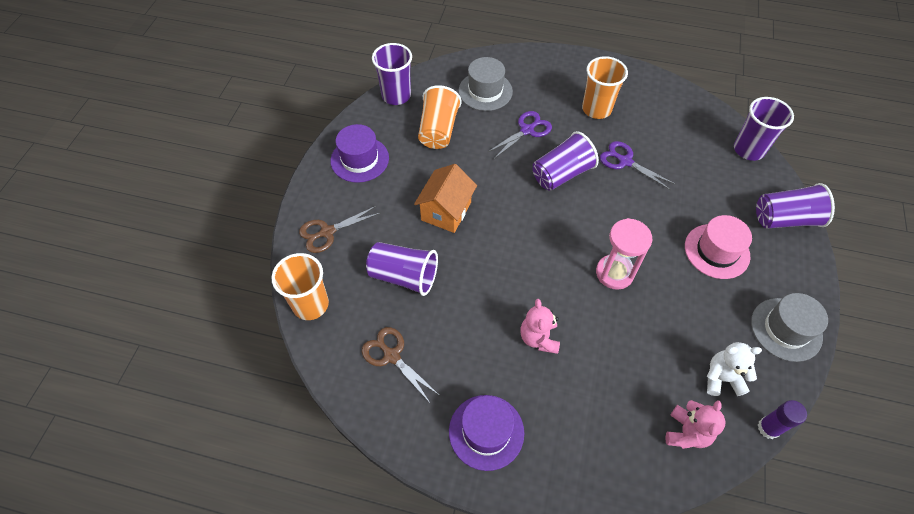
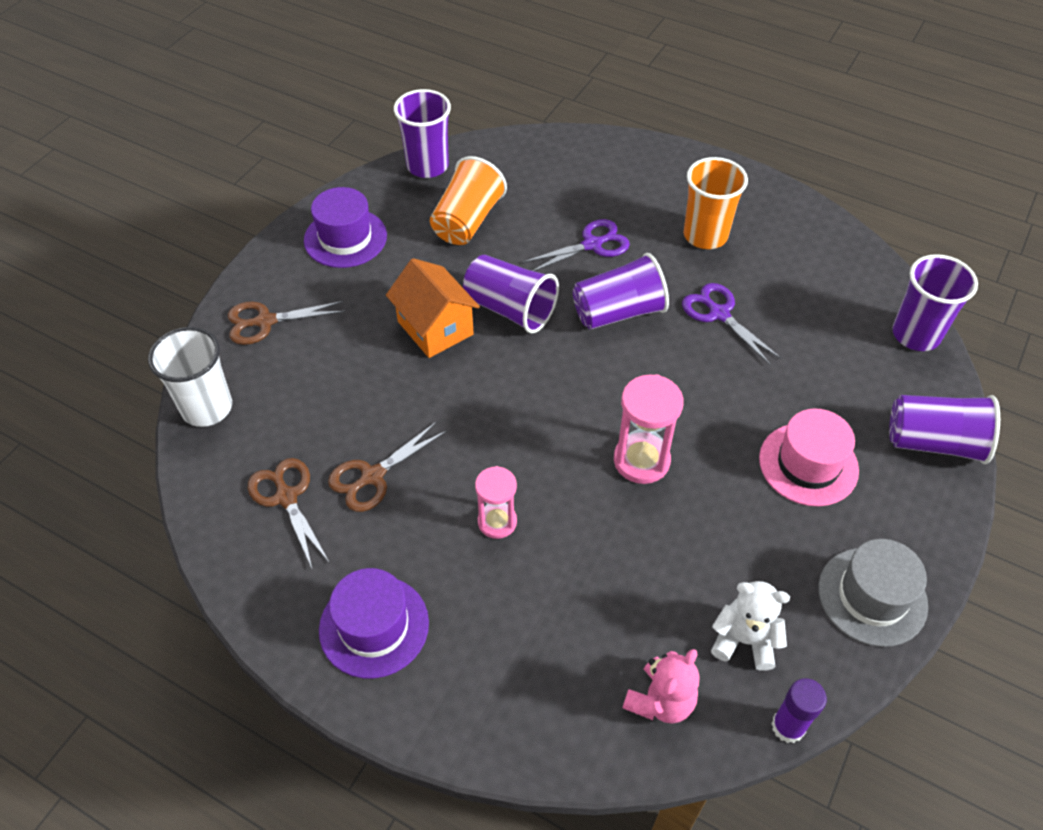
camera: 15 degrees right, 5 degrees down
orange cup [272,253,329,320] -> white cup [148,327,232,427]
purple cup [366,242,438,296] -> purple cup moved to [463,255,559,334]
orange house [414,164,477,233] -> orange house turned 75 degrees counterclockwise [386,258,480,358]
grey hat [459,57,513,111] -> none
pink teddy bear [520,299,560,354] -> pink hourglass [475,466,517,539]
none -> brown scissors [328,421,447,512]

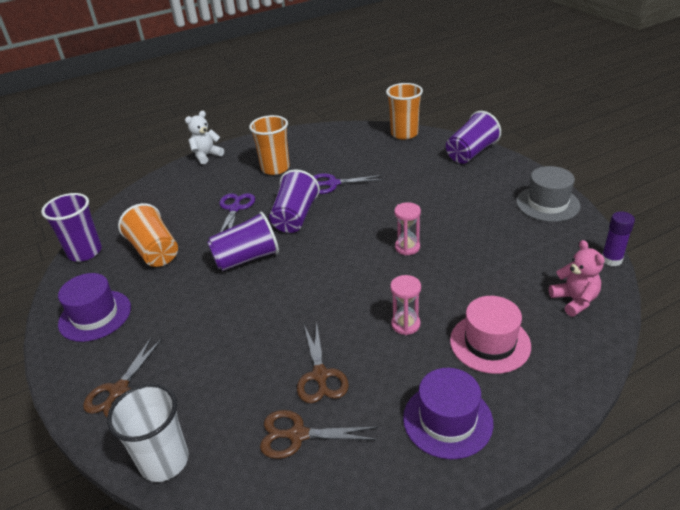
camera: 55 degrees left, 15 degrees down
orange house [386,258,480,358] -> none
pink hourglass [614,374,684,484] -> pink hourglass [394,202,421,255], size x0.67
white teddy bear [711,581,790,671] -> white teddy bear moved to [185,111,224,164]
pink hat [759,409,859,506] -> pink hat moved to [450,296,531,374]
purple cup [893,254,978,351] -> orange cup [386,83,423,140]

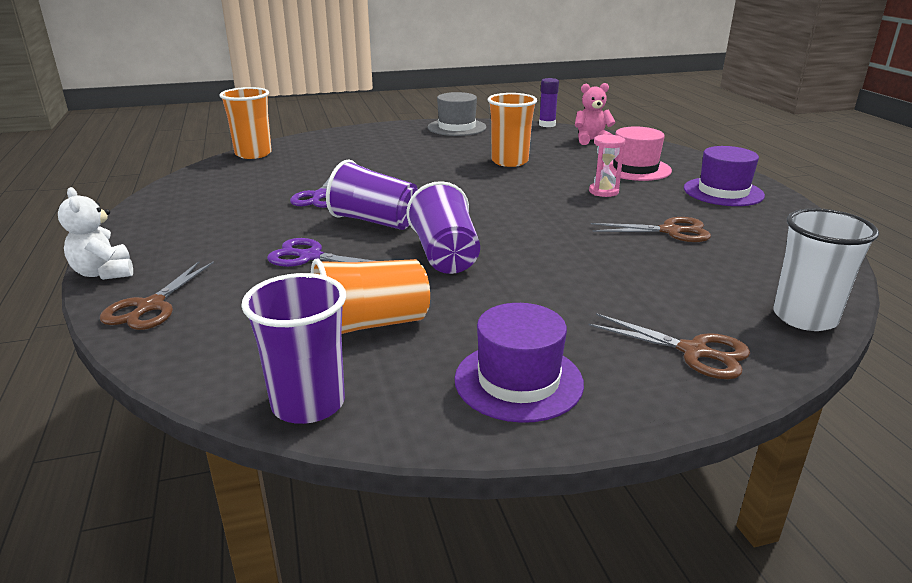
camera: 80 degrees left, 10 degrees down
orange cup [249,115,290,175] -> orange cup moved to [488,93,537,167]
brown scissors [260,410,378,459] -> brown scissors moved to [100,261,214,330]
pink hourglass [394,202,421,255] -> none
purple cup [446,111,501,164] -> none

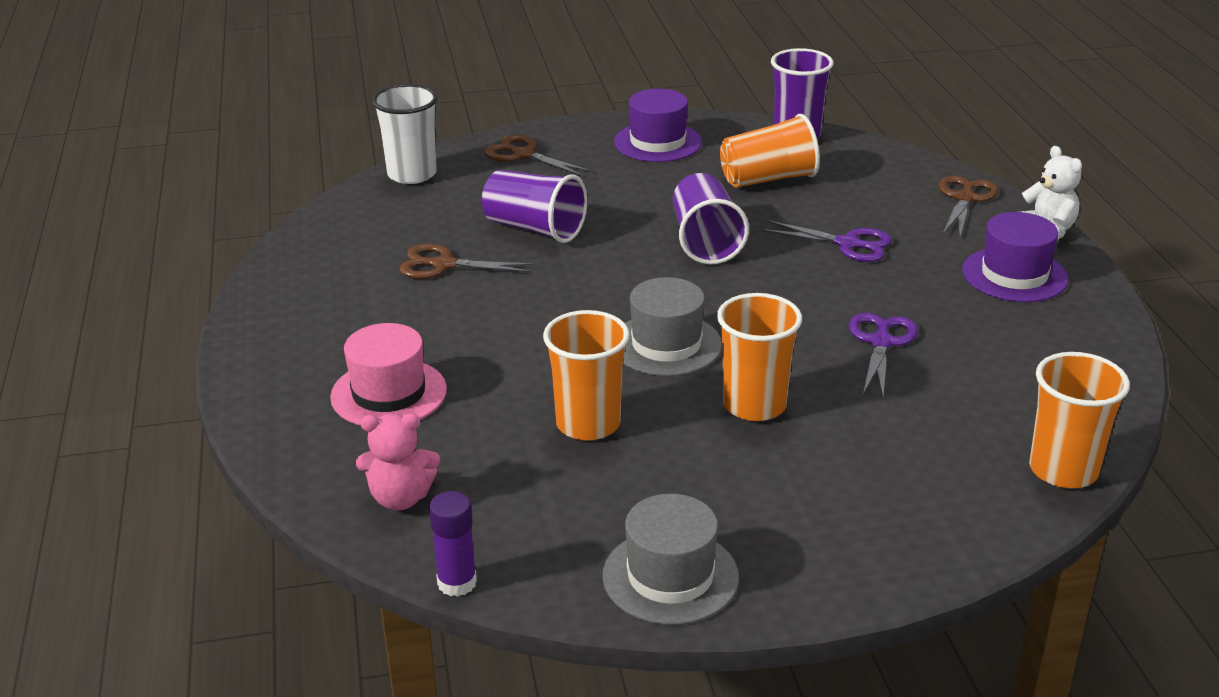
camera: 175 degrees left, 5 degrees up
purple cup [326,160,418,230] -> purple cup moved to [482,170,587,243]
pink hourglass [589,134,625,197] -> none
purple hat [684,146,765,206] -> purple hat moved to [962,212,1068,302]
none -> grey hat [623,277,722,376]
none -> orange cup [717,293,802,421]

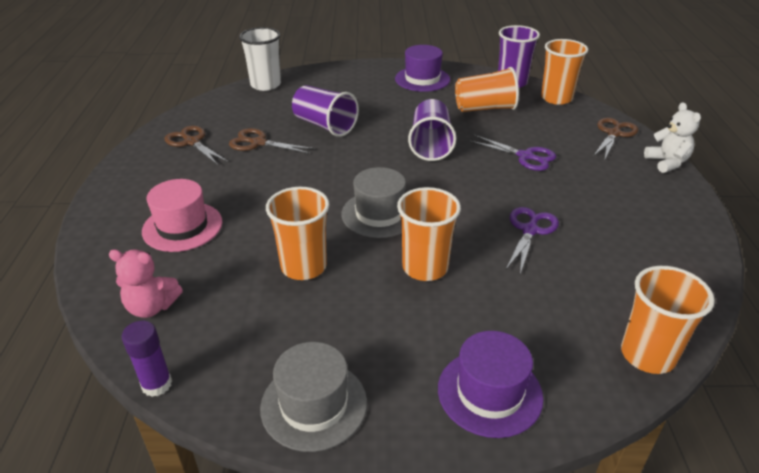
camera: 10 degrees right, 5 degrees up
brown scissors [485,135,592,177] -> brown scissors moved to [164,126,229,165]
purple hat [962,212,1068,302] -> purple hat moved to [438,331,543,438]
none -> orange cup [541,39,588,105]

